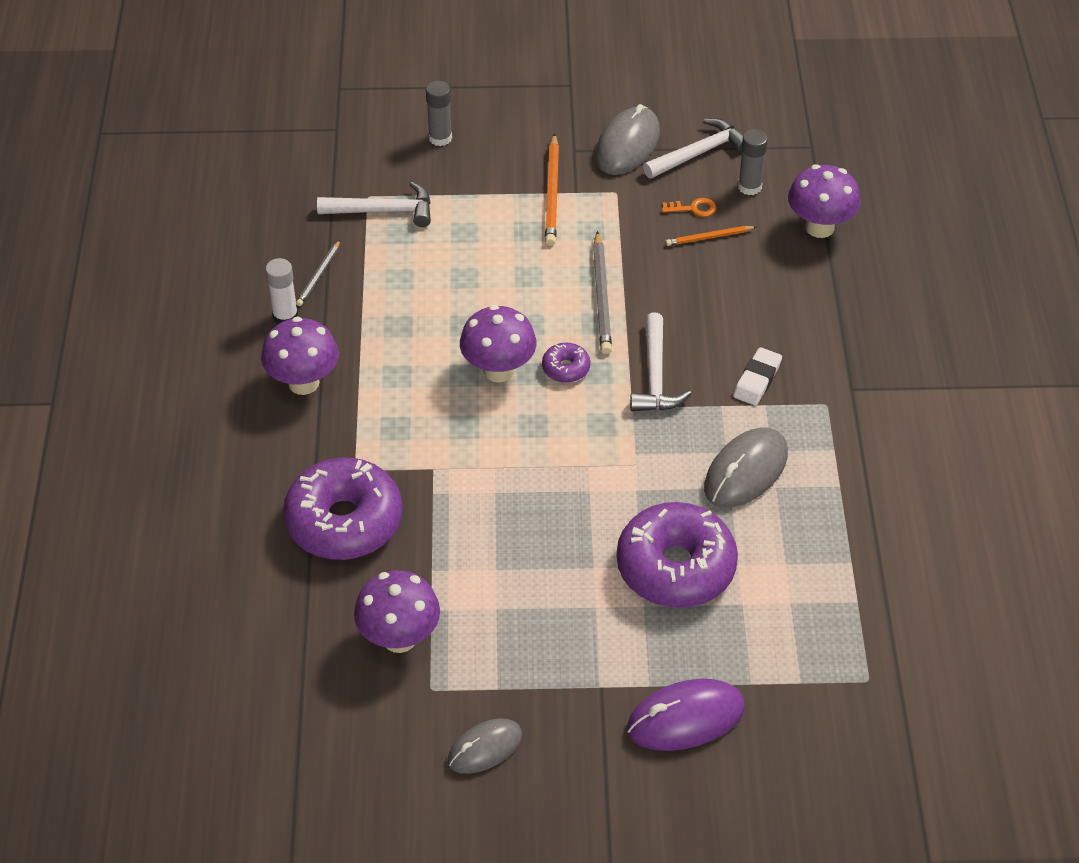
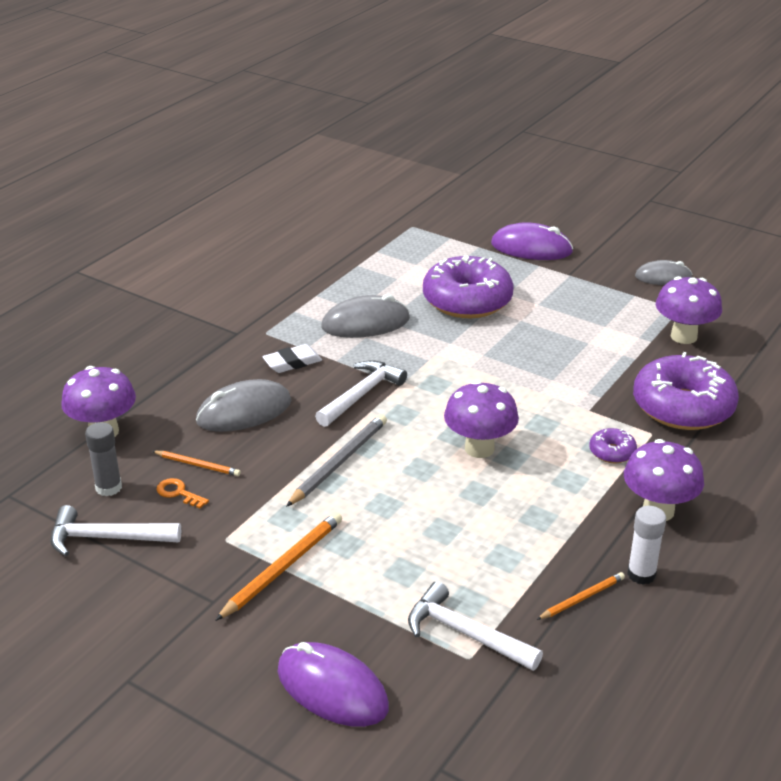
camera: 145 degrees left, 15 degrees down
grey pencil [296,240,340,306] -> orange pencil [536,572,625,620]
grey glue stick [426,81,452,146] -> purple mouse [278,642,389,727]
purple donut [542,343,590,383] -> purple donut moved to [589,428,637,463]
grey mouse [595,104,660,175] -> grey mouse moved to [196,379,291,432]

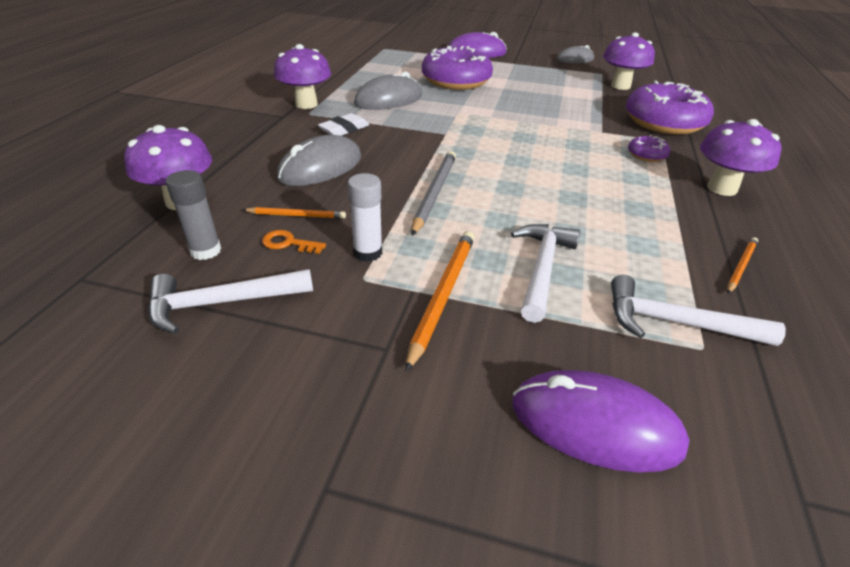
camera: 20 degrees left, 5 degrees up
white hammer [315,360,407,427] -> white hammer moved to [511,224,580,323]
purple mushroom [444,380,519,458] -> purple mushroom moved to [274,44,331,109]
white glue stick [627,506,666,585] -> white glue stick moved to [348,173,382,262]

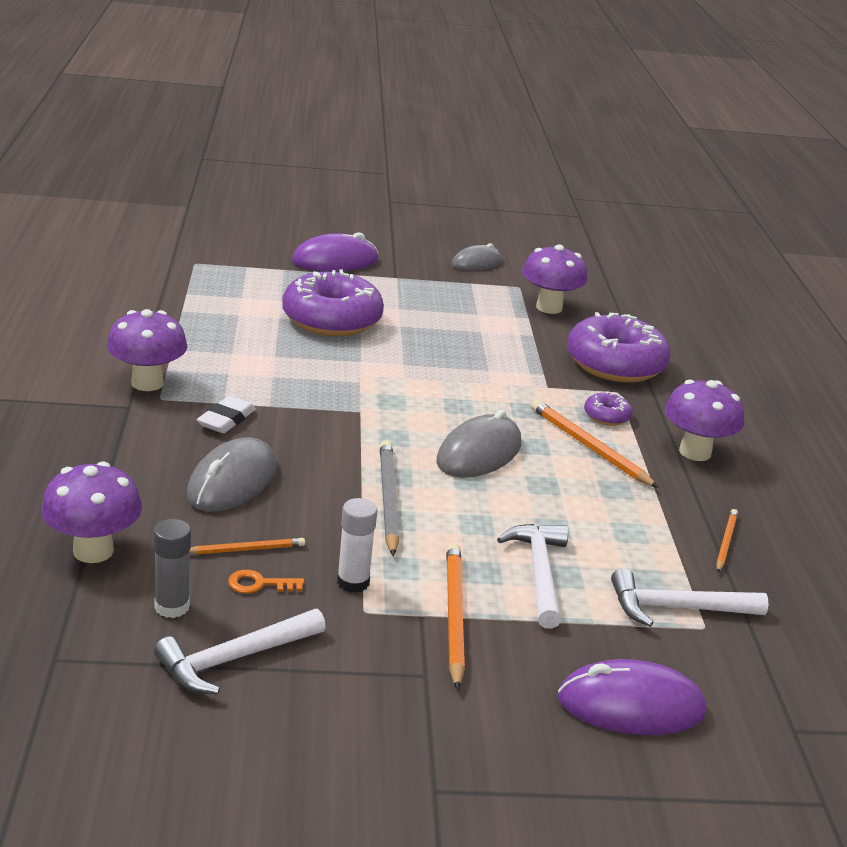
camera: 20 degrees left, 10 degrees down
grey mouse [354,72,422,110] -> grey mouse moved to [436,410,521,478]
none -> orange pencil [531,400,659,488]

